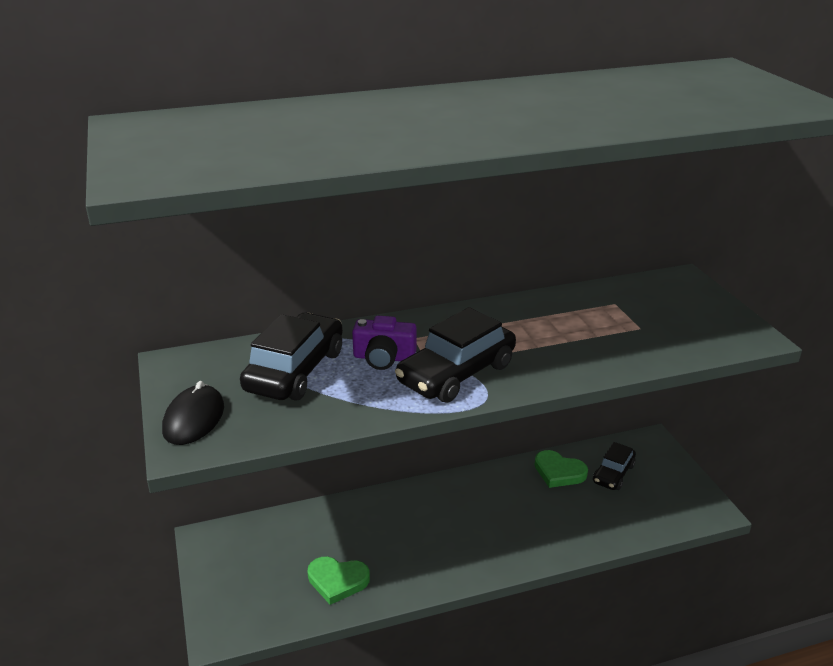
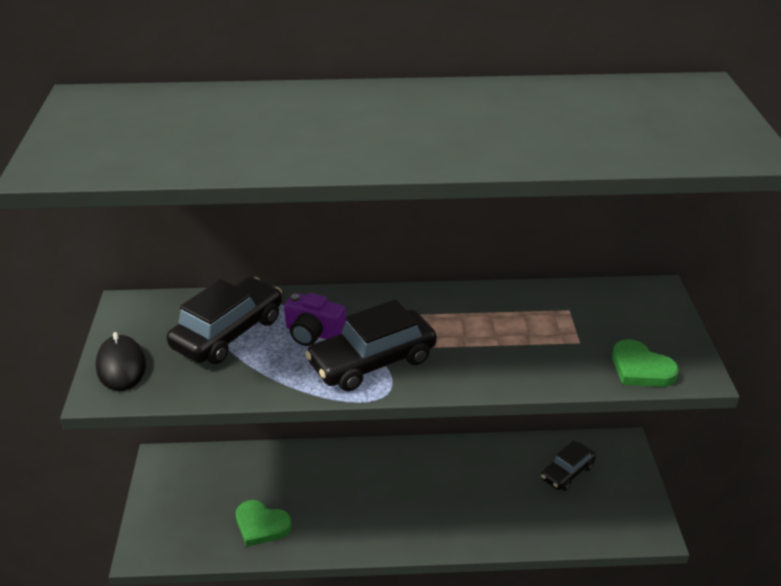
camera: 15 degrees right, 5 degrees up
black mouse [162,381,224,445] -> black mouse turned 45 degrees counterclockwise [96,332,146,391]
green heart [534,450,588,488] -> green heart moved to [612,339,679,387]

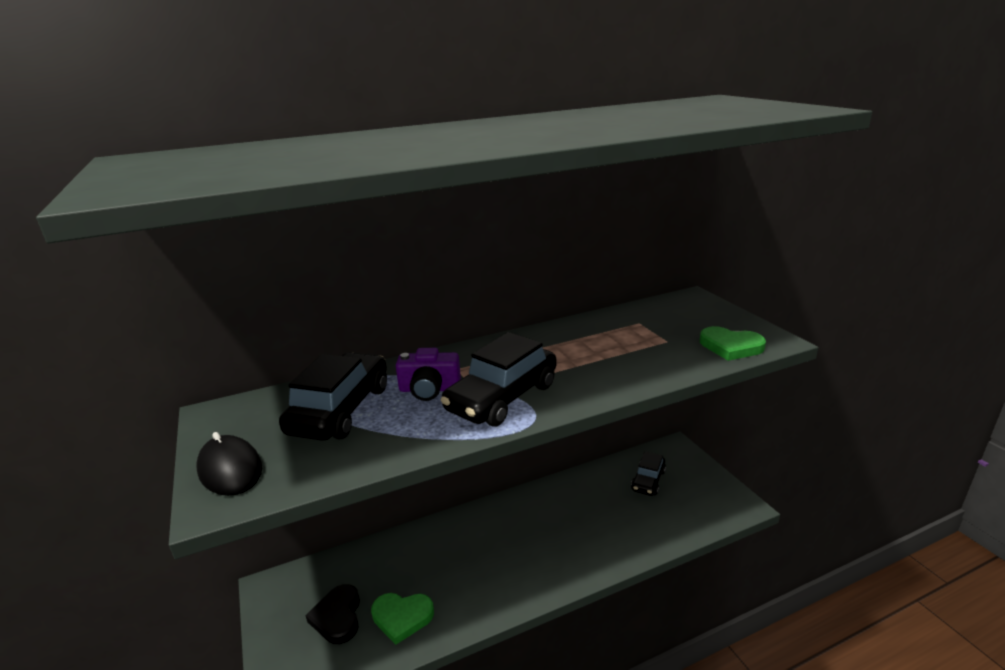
camera: 20 degrees left, 10 degrees down
none -> black heart [306,584,360,644]

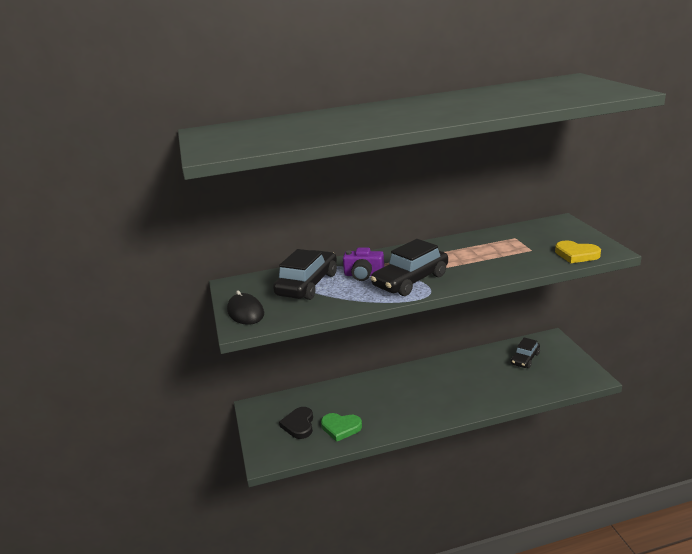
camera: 10 degrees right, 0 degrees up
green heart [700,326,766,361] -> yellow heart [555,240,601,263]

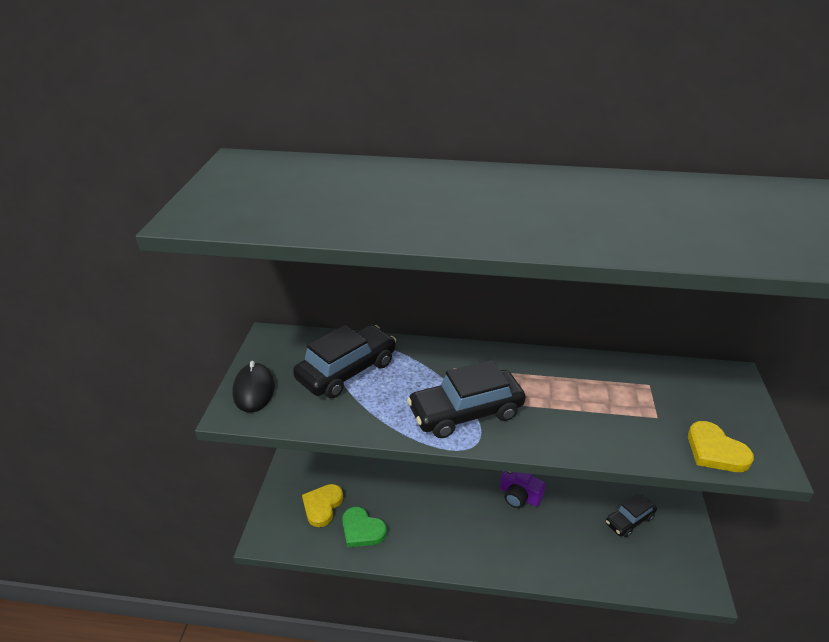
camera: 20 degrees right, 10 degrees up
black heart [279,407,313,439] -> yellow heart [302,484,343,527]
purple camera [343,248,384,281] -> purple camera moved to [500,471,546,508]

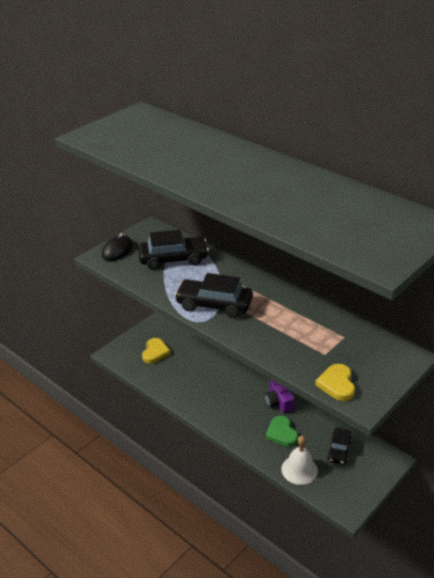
camera: 35 degrees right, 0 degrees up
yellow heart [302,484,343,527] -> yellow heart turned 135 degrees clockwise [142,338,171,364]
green heart [342,507,387,547] -> green heart moved to [266,416,299,447]
black car [606,493,657,538] -> black car turned 75 degrees counterclockwise [327,428,352,465]
none -> white bell [281,436,318,485]

